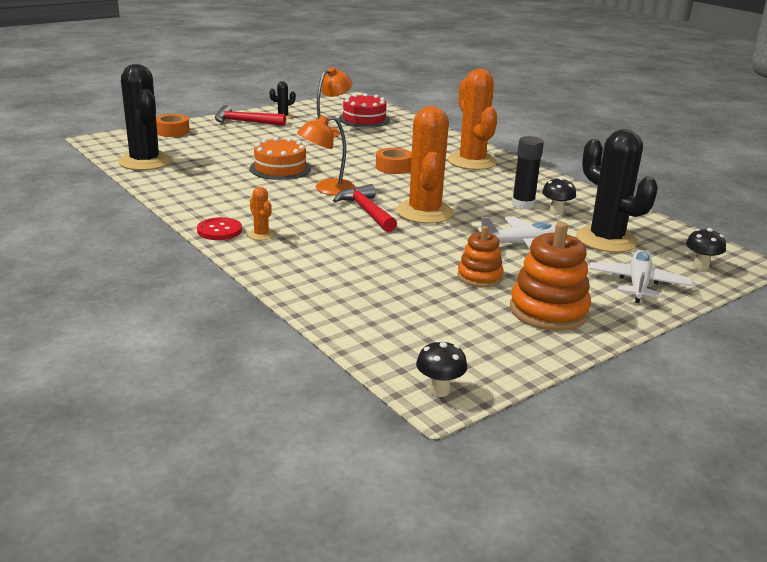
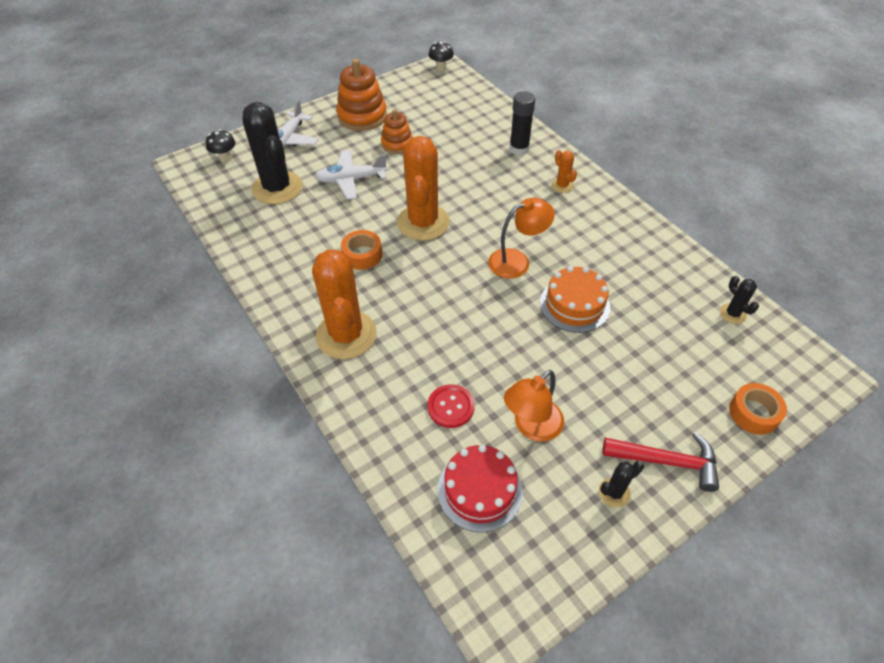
camera: 175 degrees left, 25 degrees up
black cactus [118,64,171,170] -> black cactus [720,276,759,324], size x0.44
red button [197,217,242,240] -> red button moved to [428,384,475,428]
red hammer [333,184,397,232] -> none
orange tape [376,148,412,174] -> orange tape moved to [341,230,382,270]
black glue stick [512,136,544,209] -> black glue stick moved to [510,91,535,155]
black mushroom [542,177,576,215] -> none

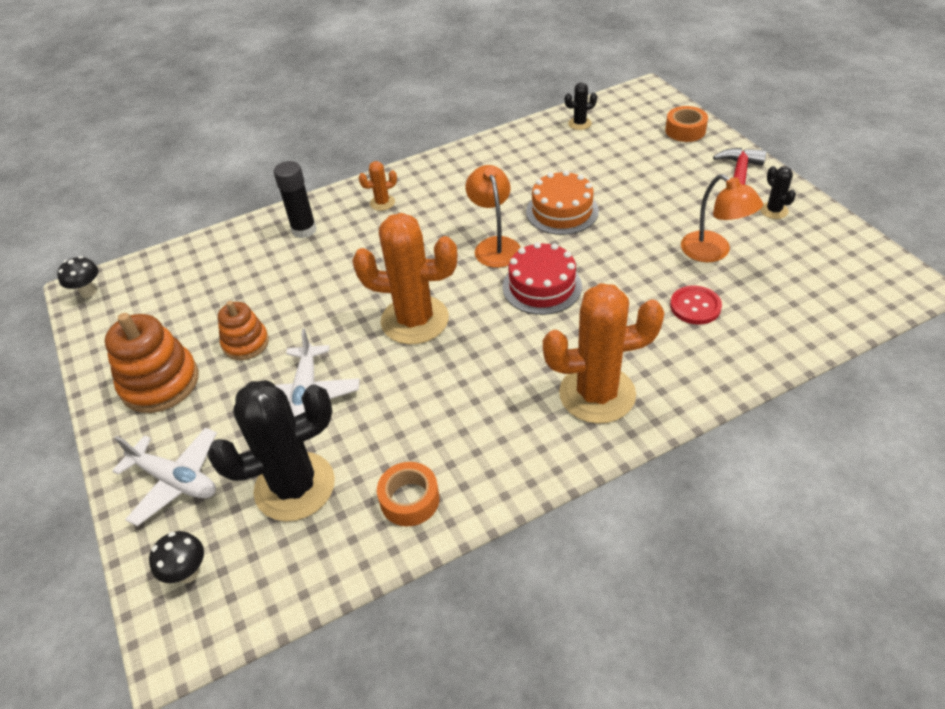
camera: 80 degrees left, 5 degrees down
orange tape [341,230,382,270] -> orange tape moved to [377,462,439,526]
red cake [437,444,523,532] -> red cake moved to [503,242,582,315]

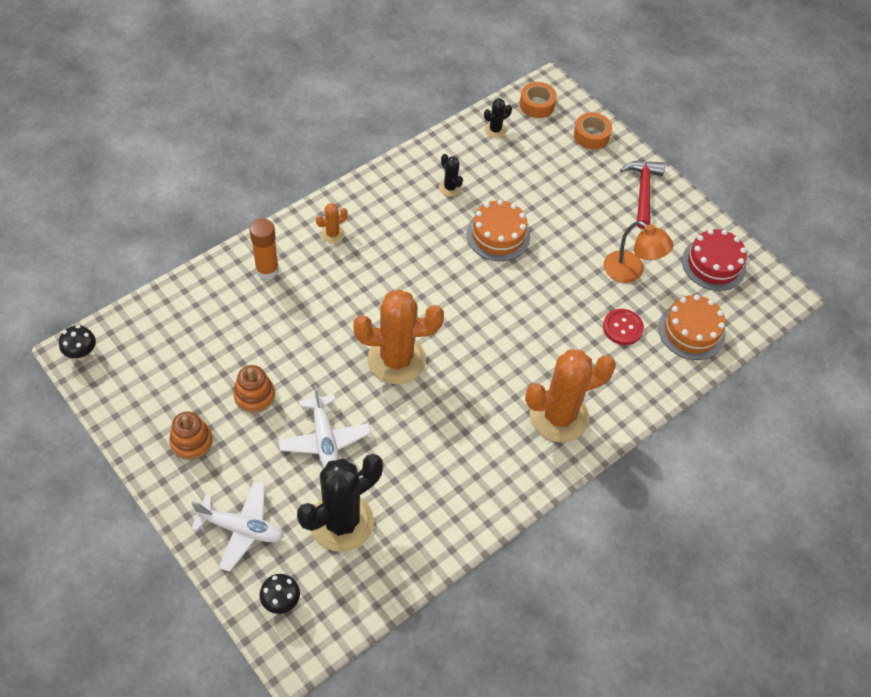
camera: 20 degrees left, 10 degrees up
orange stacking toy [105,313,199,413] -> orange stacking toy [169,411,213,460], size x0.62
black glue stick [274,161,317,238] -> orange glue stick [249,218,279,279]
orange tape [377,462,439,526] -> orange tape moved to [519,82,557,118]
orange lamp [465,165,521,268] -> none
red cake [503,242,582,315] -> red cake moved to [682,229,747,291]
black cactus [760,166,796,219] -> black cactus moved to [439,154,463,196]
none -> orange cake [658,294,726,360]

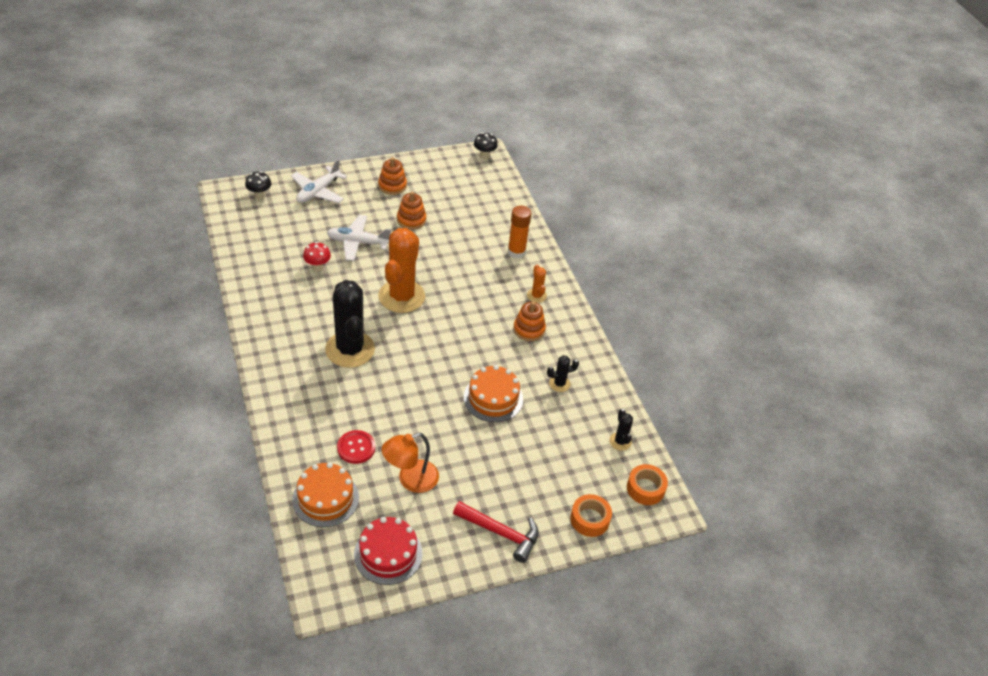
camera: 110 degrees right, 10 degrees down
black cactus [297,454,383,552] -> black cactus moved to [325,280,375,368]
orange cactus [525,349,616,442] -> none
none -> red mushroom [303,242,331,272]
none -> orange stacking toy [513,302,546,341]

